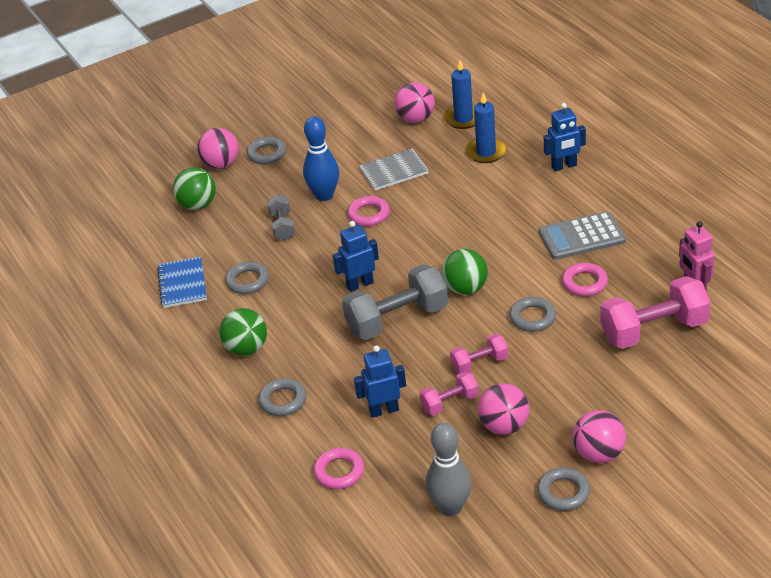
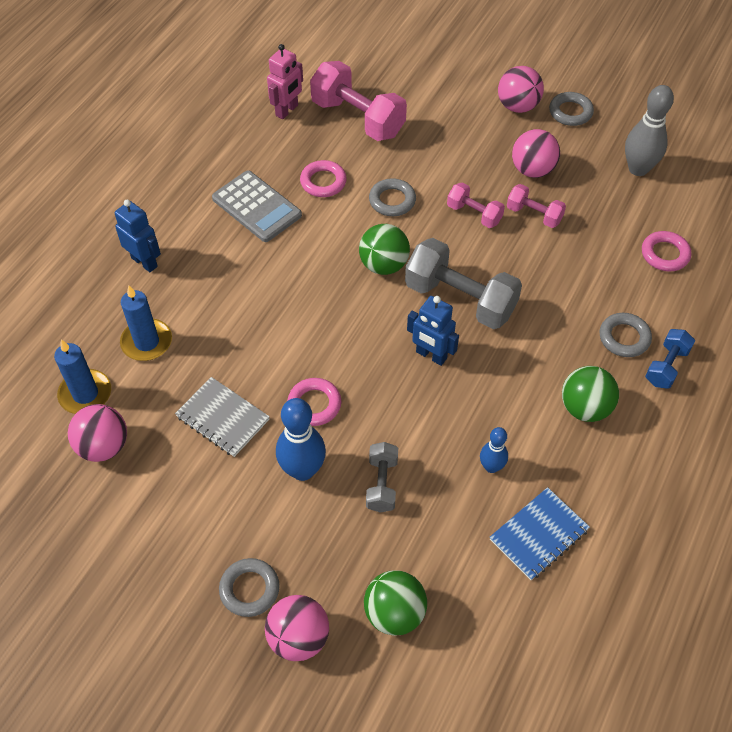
camera: 125 degrees left, 15 degrees up
grey ring [225,261,269,294] -> blue bowling pin [480,427,508,473]
grey dumbbell [267,195,295,240] -> grey dumbbell turned 45 degrees counterclockwise [366,442,398,512]
blue robot [354,345,406,418] -> none
none -> blue dumbbell [645,329,695,389]

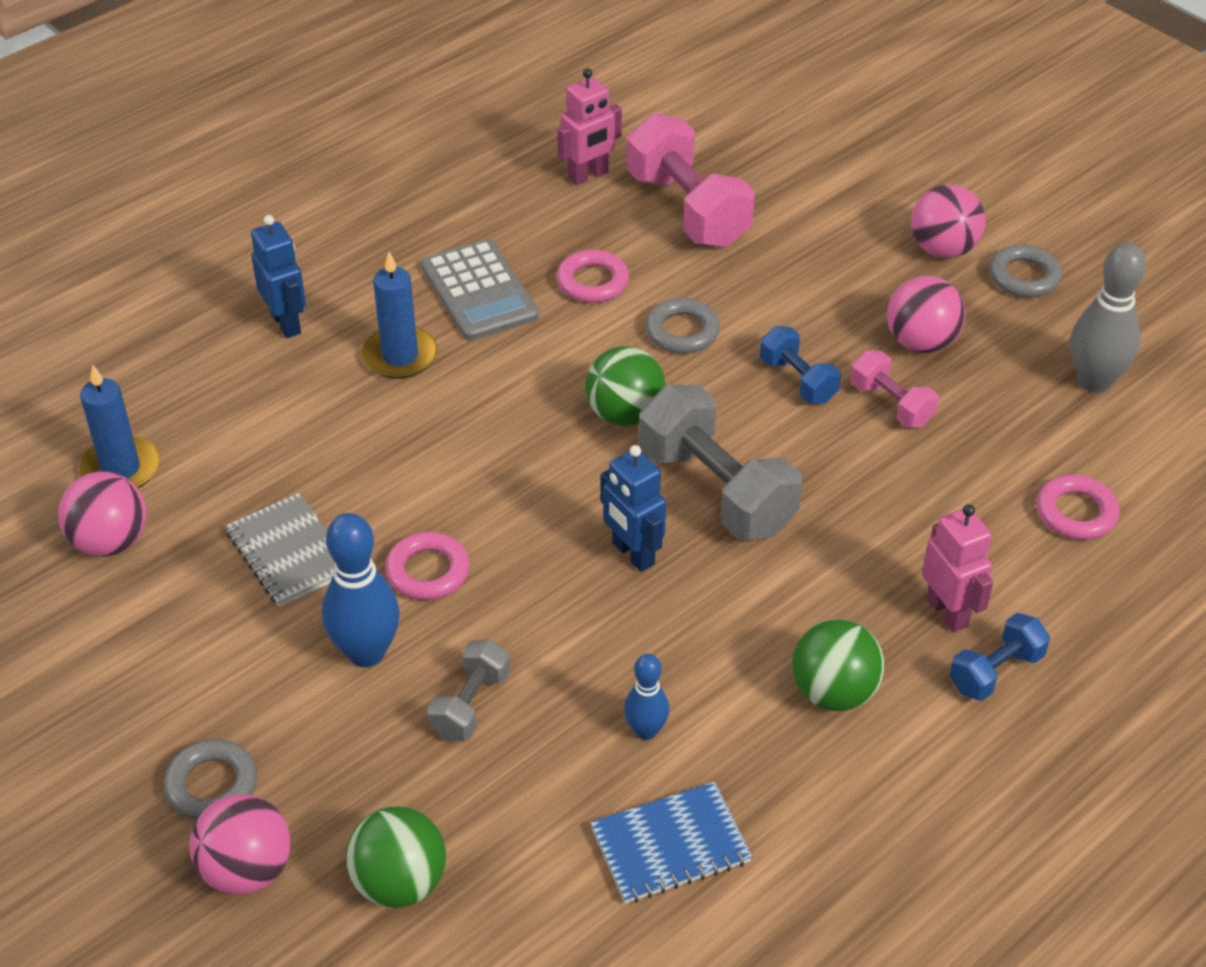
camera: 20 degrees right, 10 degrees down
blue candle [120,285,172,361] -> blue candle moved to [362,252,437,379]
pink dumbbell [447,183,505,228] -> blue dumbbell [760,326,841,404]
grey ring [600,313,652,357] -> pink robot [922,504,993,633]

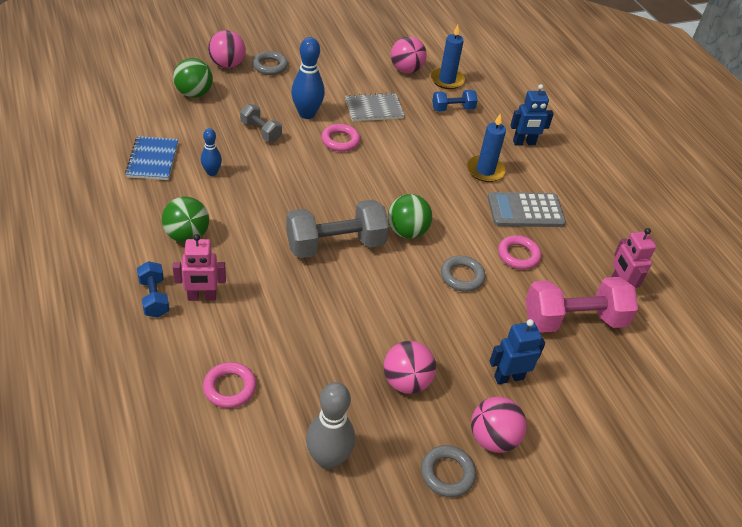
camera: 105 degrees right, 0 degrees up
blue robot [601,445,666,572] -> blue robot moved to [490,319,545,384]
blue dumbbell [760,326,841,404] -> blue dumbbell moved to [432,90,478,112]
pink dumbbell [851,351,938,428] -> none

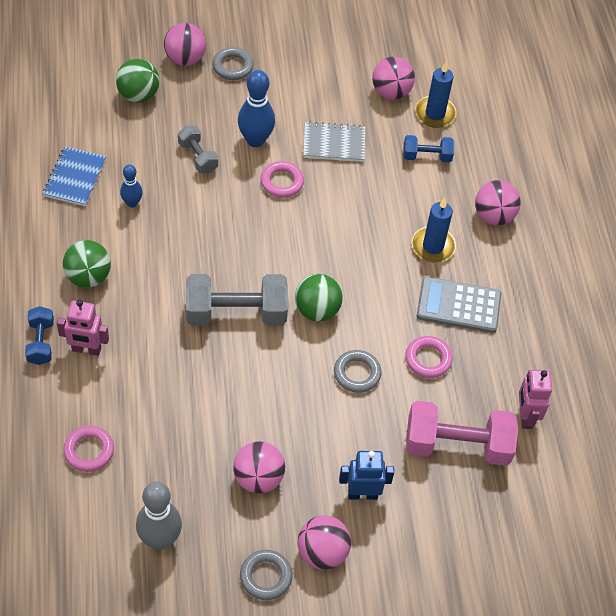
camera: 15 degrees right, 10 degrees up
blue robot [510,84,554,146] -> pink ball [475,180,521,225]

